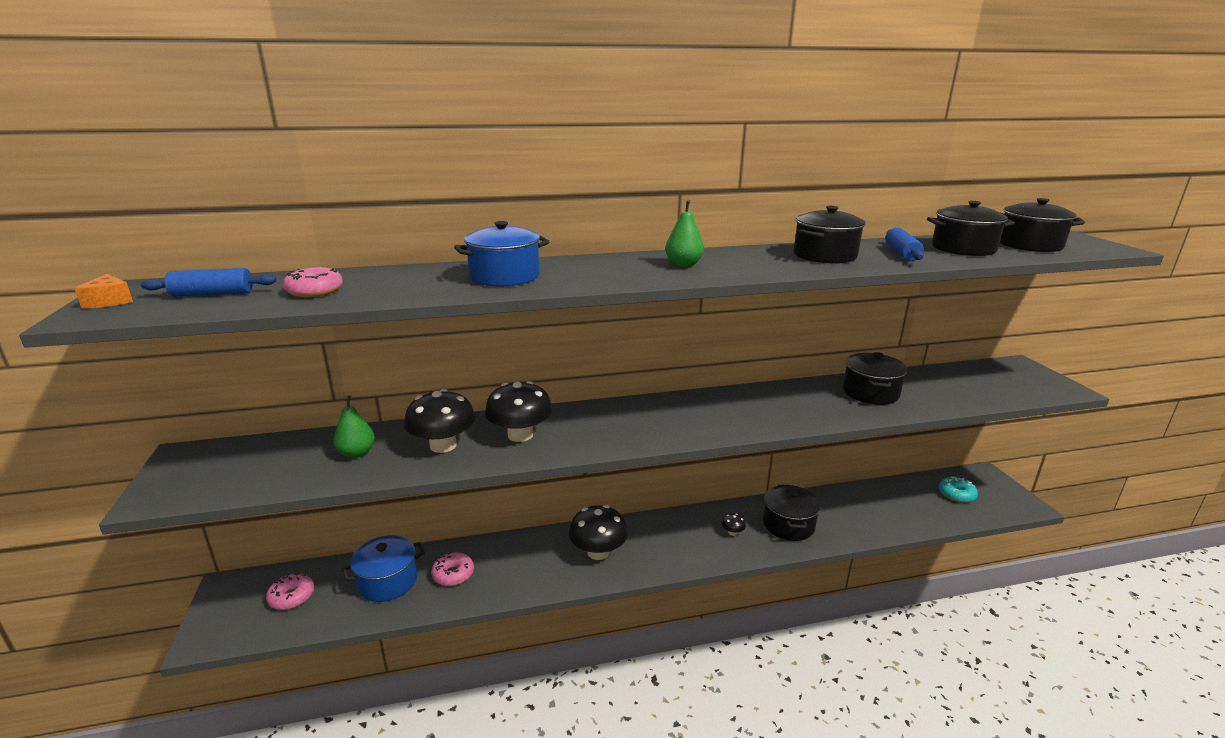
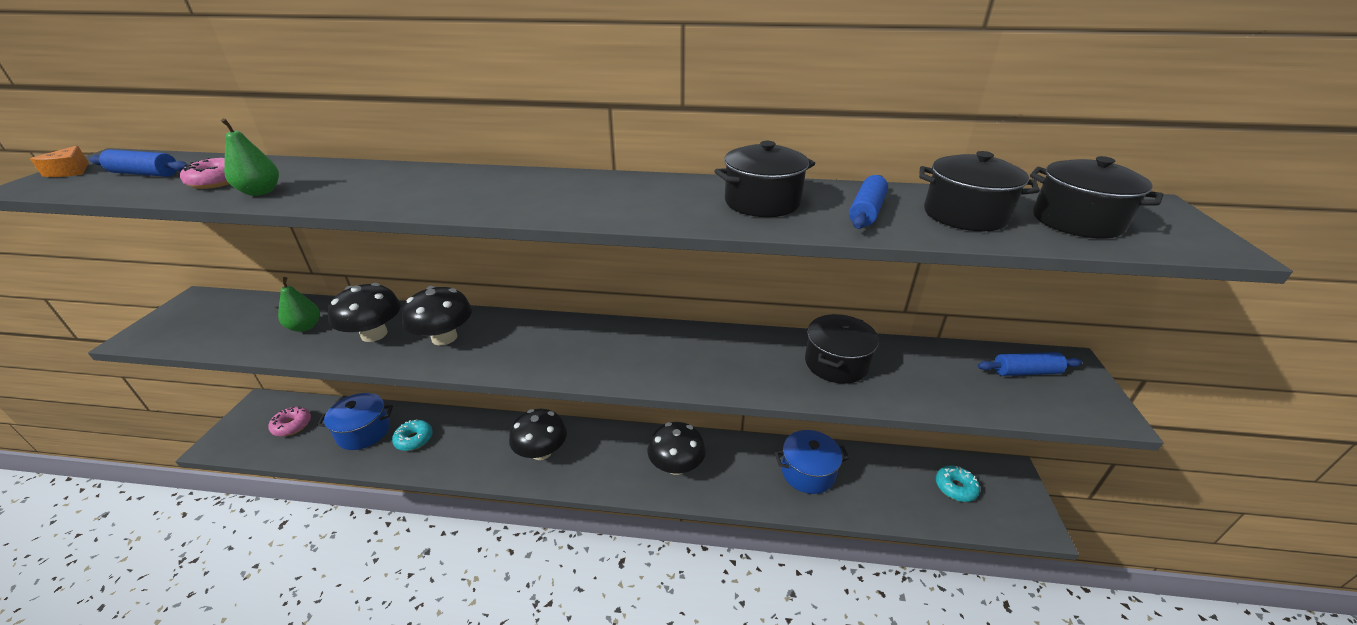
camera: 20 degrees right, 10 degrees up
pink donut [431,552,474,586] -> turquoise donut [392,419,432,451]
blue pot [454,221,550,287] -> blue pot moved to [775,430,849,494]
green pear [665,200,704,267] -> green pear moved to [221,118,279,196]
black mushroom [722,514,746,536] -> black mushroom [648,422,706,475], size x2.36
black pot [763,485,821,541] -> none
none -> blue rolling pin [978,352,1082,376]

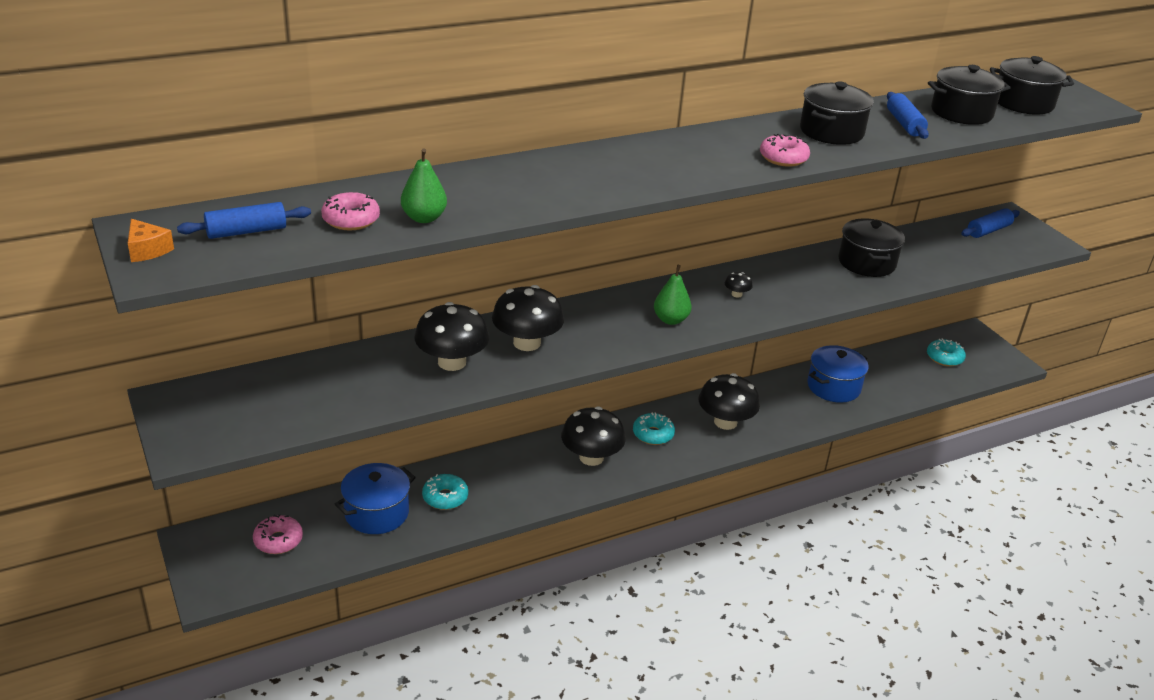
camera: 35 degrees left, 0 degrees up
green pear [278,277,320,332] -> green pear moved to [654,264,691,325]
none -> turquoise donut [633,413,675,445]
none -> black mushroom [725,272,753,298]
none -> pink donut [760,134,810,167]

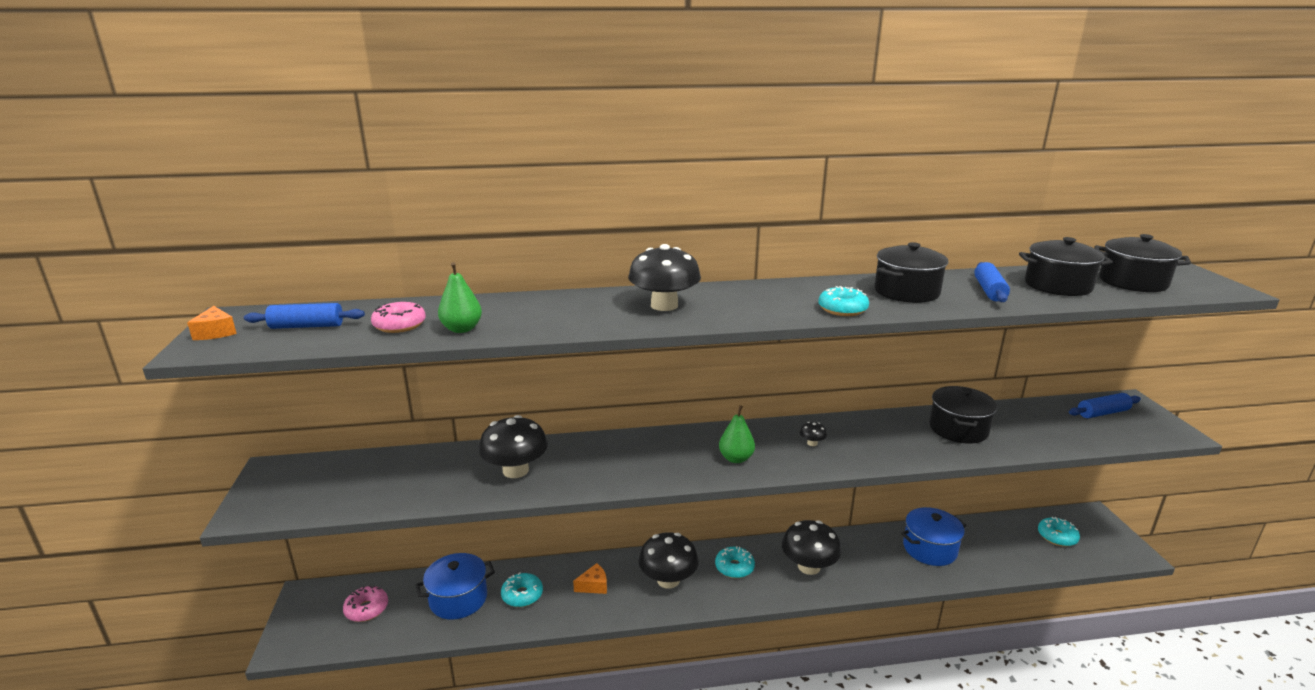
camera: 20 degrees right, 10 degrees down
black mushroom [492,285,564,351] -> black mushroom moved to [628,244,701,311]
pink donut [760,134,810,167] -> turquoise donut [819,286,869,316]
none -> orange cheese [573,563,607,594]

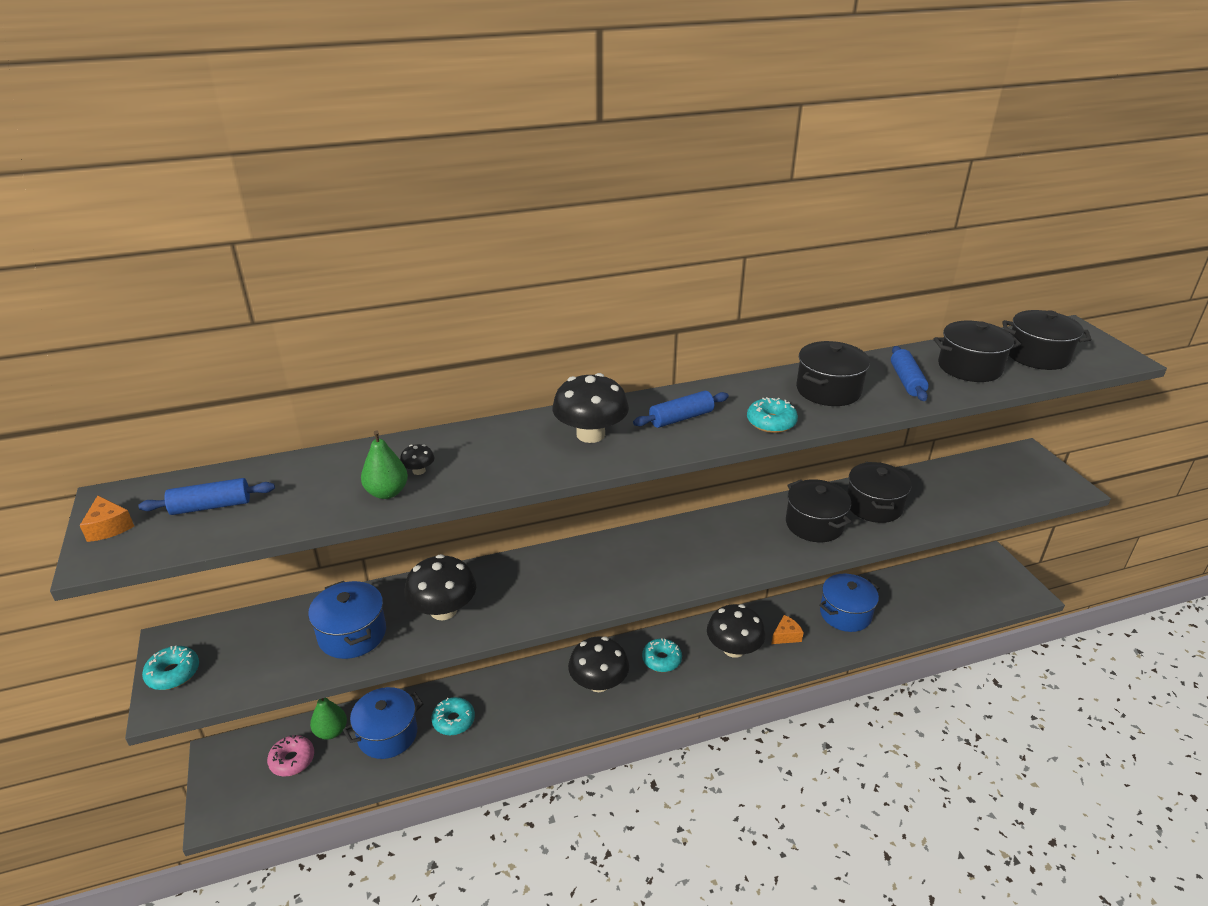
camera: 10 degrees left, 10 degrees up
pink donut [371,302,426,333] -> none
orange cheese [573,563,607,594] -> orange cheese moved to [771,615,804,644]
green pear [719,405,755,463] -> green pear moved to [310,698,347,740]
black mushroom [800,422,827,446] -> black mushroom moved to [400,444,435,475]
turquoise donut [1038,517,1080,547] -> turquoise donut moved to [142,646,199,690]
blue rolling pin [1069,393,1141,418] -> blue rolling pin moved to [633,391,729,428]
none -> blue pot [308,581,386,659]
none -> black pot [786,479,851,542]

